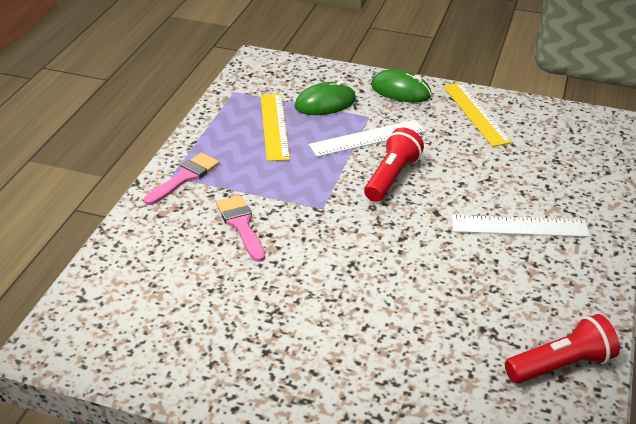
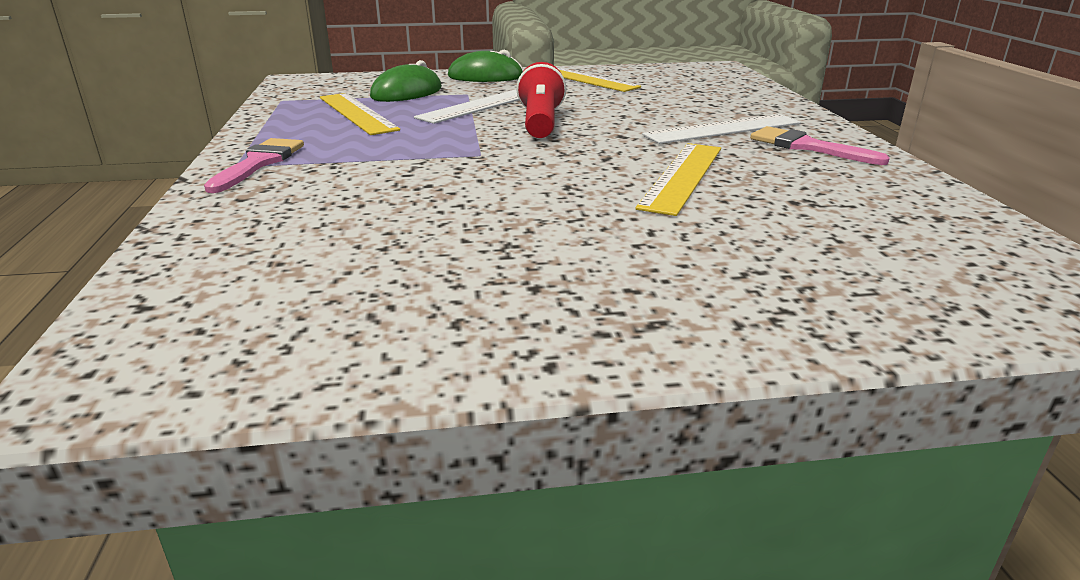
camera: 25 degrees left, 10 degrees down
pink brush [216,196,265,262] -> pink brush moved to [750,126,890,165]
red flashlight [505,314,620,384] -> none
none -> yellow ruler [635,143,721,216]

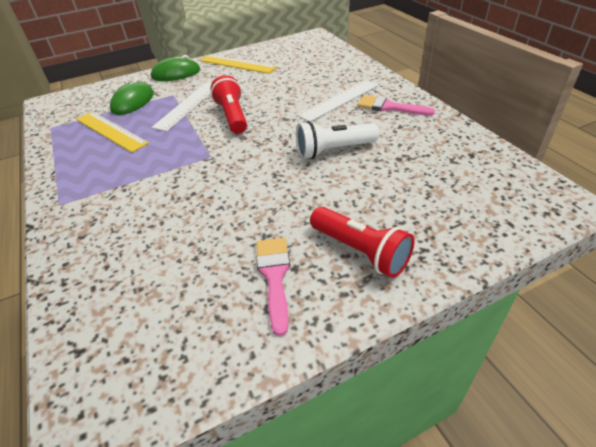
camera: 15 degrees left, 15 degrees up
pink brush [204,138,304,193] -> pink brush moved to [256,238,290,336]
yellow ruler [635,143,721,216] -> white flashlight [296,121,379,159]
none -> red flashlight [310,207,415,278]

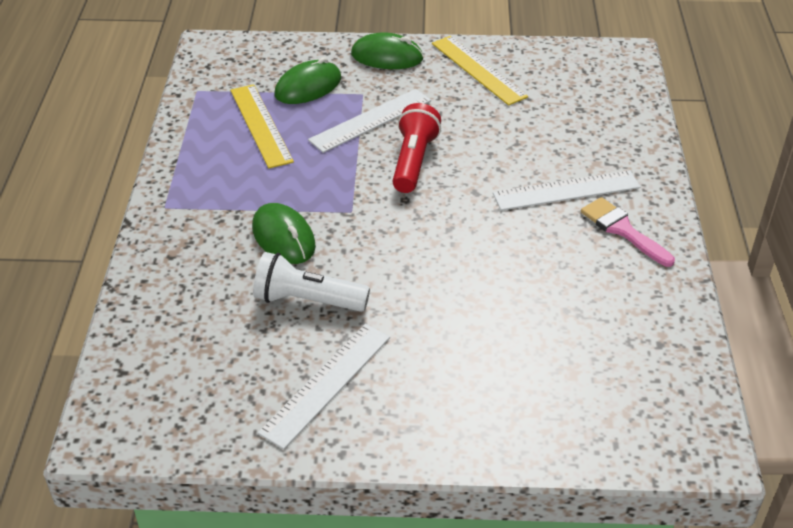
camera: 25 degrees right, 0 degrees up
pink brush [256,238,290,336] -> white ruler [258,324,390,449]
white flashlight [296,121,379,159] -> white flashlight moved to [253,252,370,312]
red flashlight [310,207,415,278] -> none
none -> green mouse [252,203,316,264]

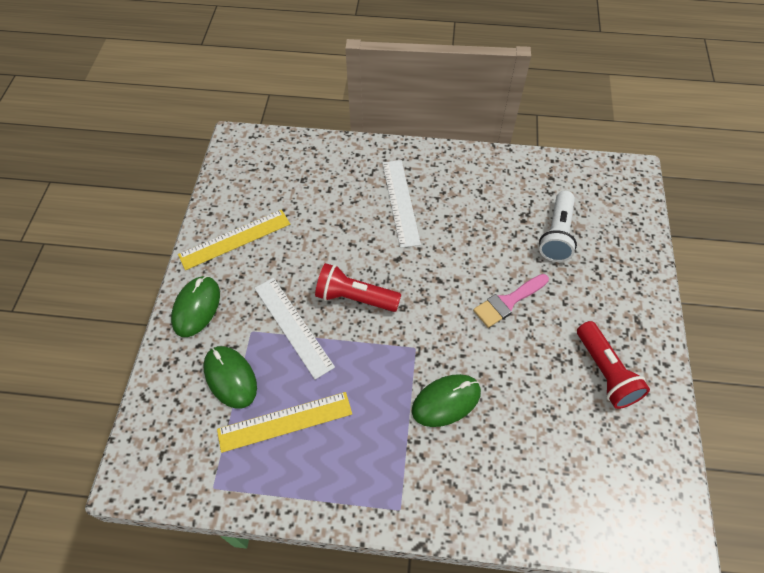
camera: 85 degrees left, 15 degrees up
white flashlight [253,252,370,312] -> white flashlight moved to [539,191,577,262]
white ruler [258,324,390,449] -> red flashlight [577,321,650,409]
pink brush [581,197,675,267] -> pink brush moved to [473,274,549,328]

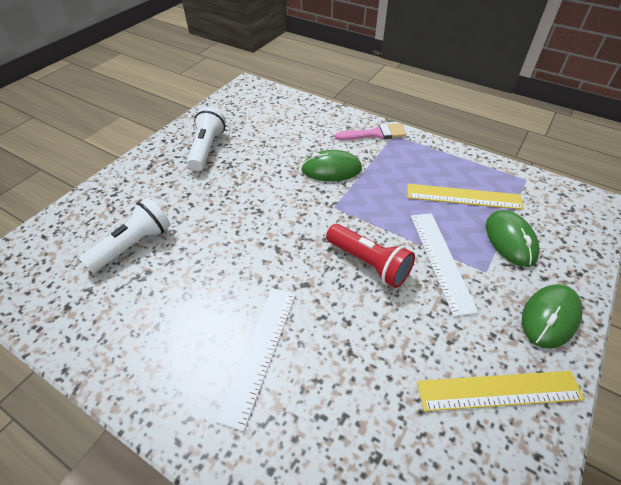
camera: 155 degrees left, 10 degrees down
pink brush [473,274,549,328] -> pink brush moved to [335,123,406,140]
red flashlight [577,321,650,409] -> white flashlight [187,107,226,171]

